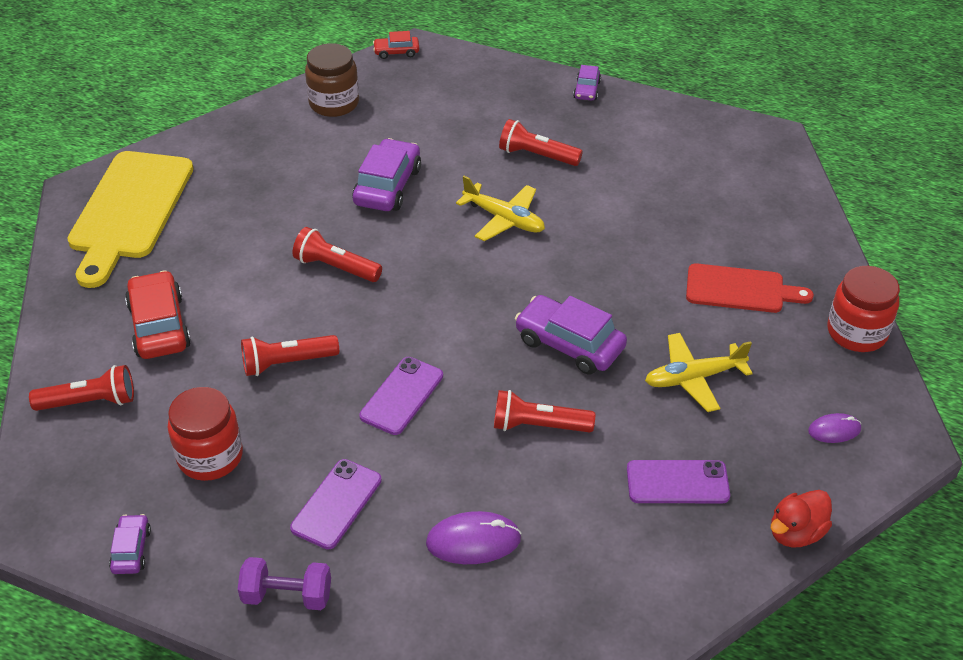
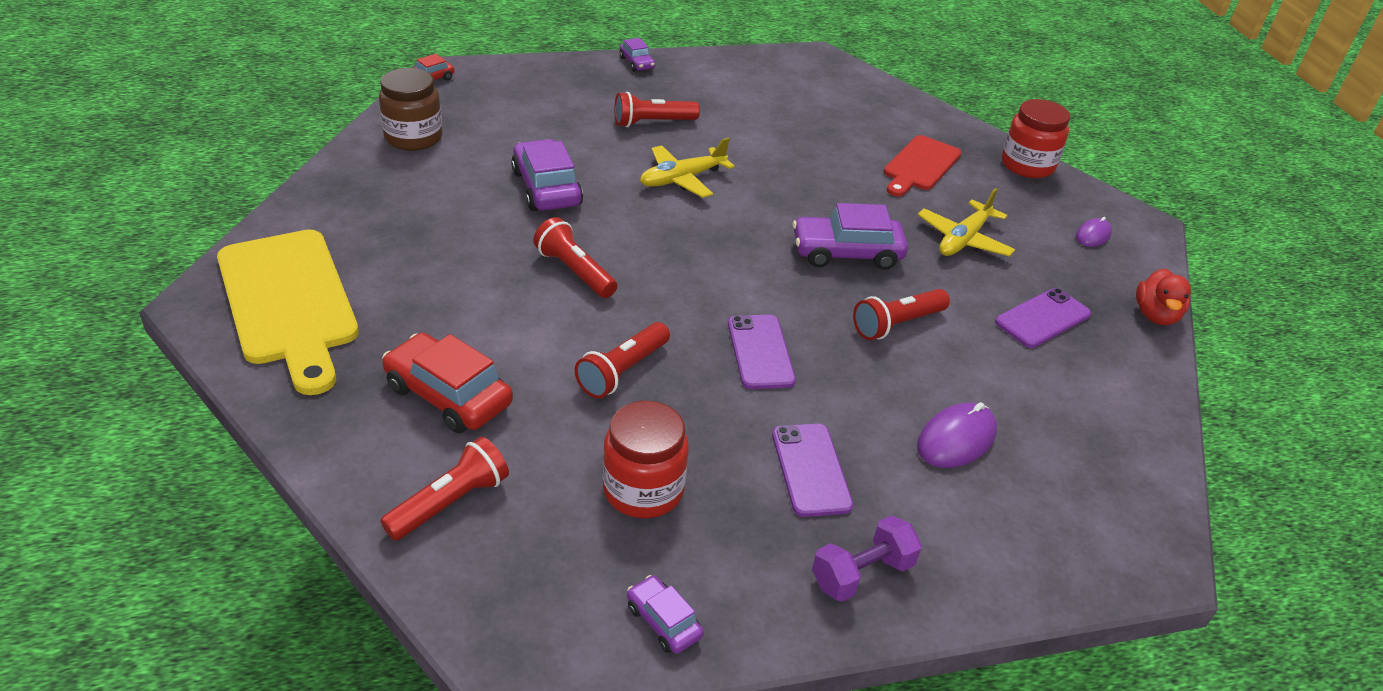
camera: 40 degrees left, 5 degrees down
red flashlight [293,227,382,282] -> red flashlight turned 60 degrees clockwise [533,217,617,298]
yellow plane [456,176,545,241] -> yellow plane turned 150 degrees clockwise [640,138,734,198]
red cutting board [686,263,814,313] -> red cutting board turned 150 degrees clockwise [884,135,962,197]

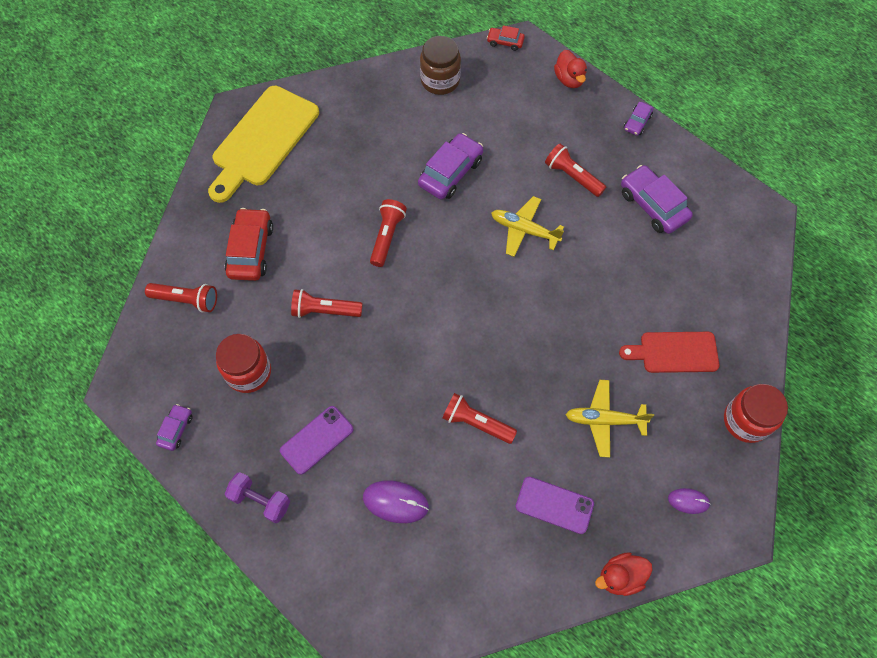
camera: 60 degrees right, 25 degrees up
purple phone [728,315,796,389] -> none
purple car [793,203,908,270] -> purple car moved to [621,165,693,234]
none -> red duck [554,50,587,88]

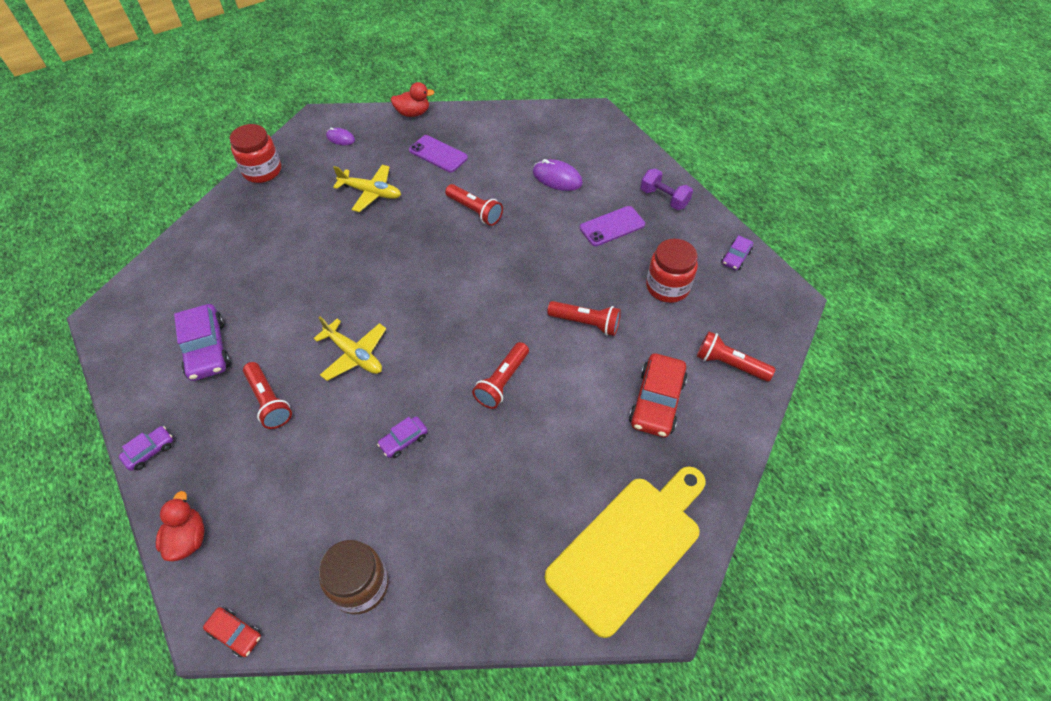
camera: 165 degrees left, 10 degrees down
purple car [418,133,483,199] -> purple car [377,416,428,458], size x0.53
red cutting board [619,332,719,373] -> none

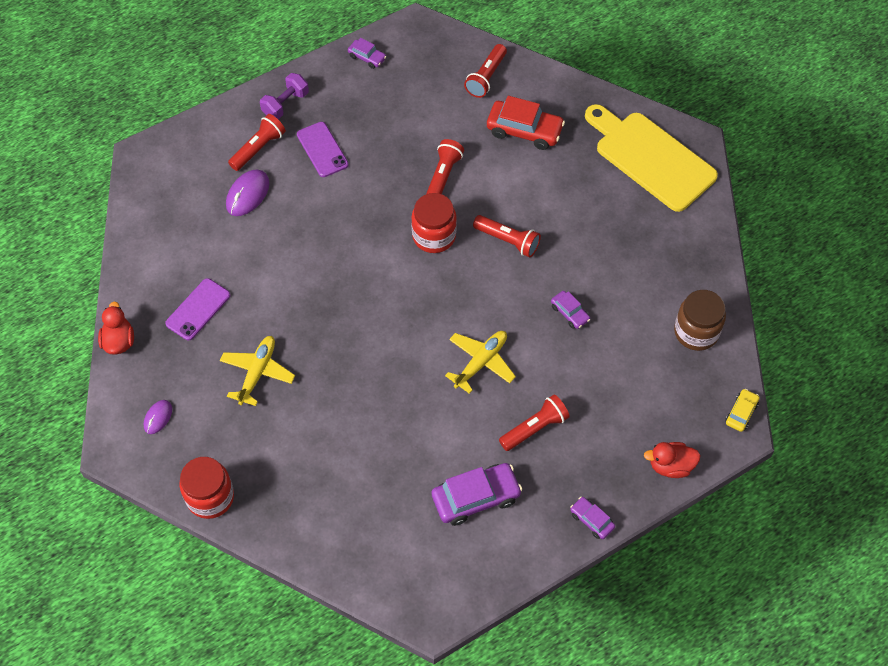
camera: 90 degrees left, 5 degrees up
red car [203,607,261,657] -> yellow car [725,389,759,432]
red flashlight [445,184,503,226] -> red flashlight moved to [228,114,286,171]
red jar [646,239,698,303] -> red jar moved to [411,193,457,253]

